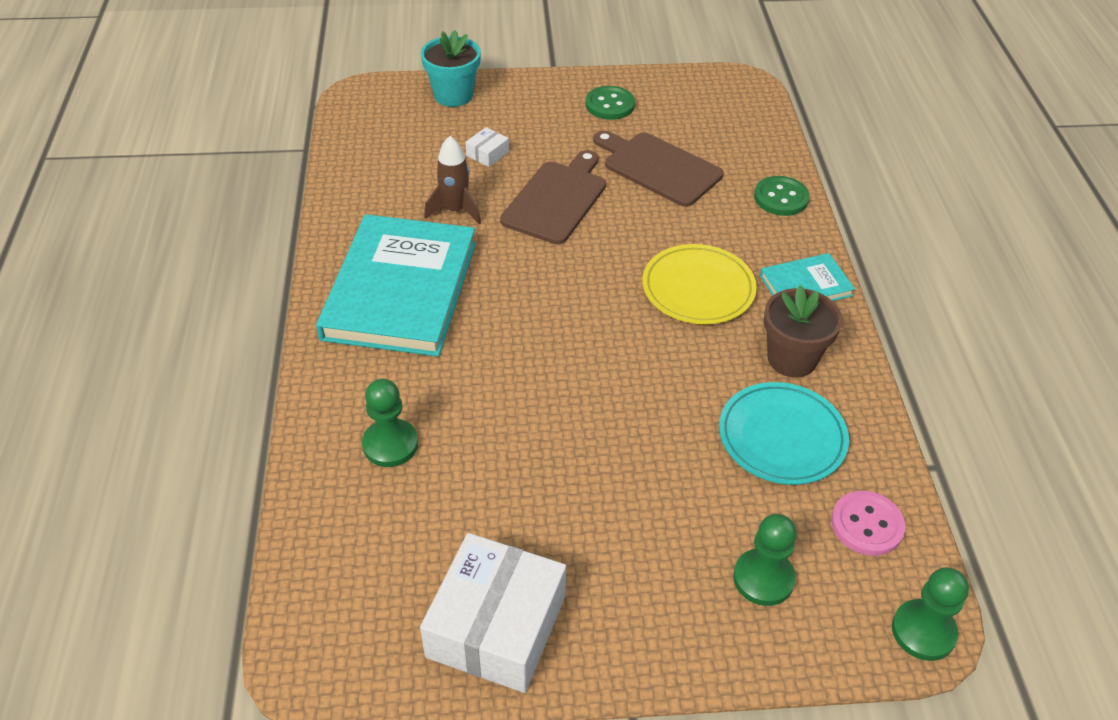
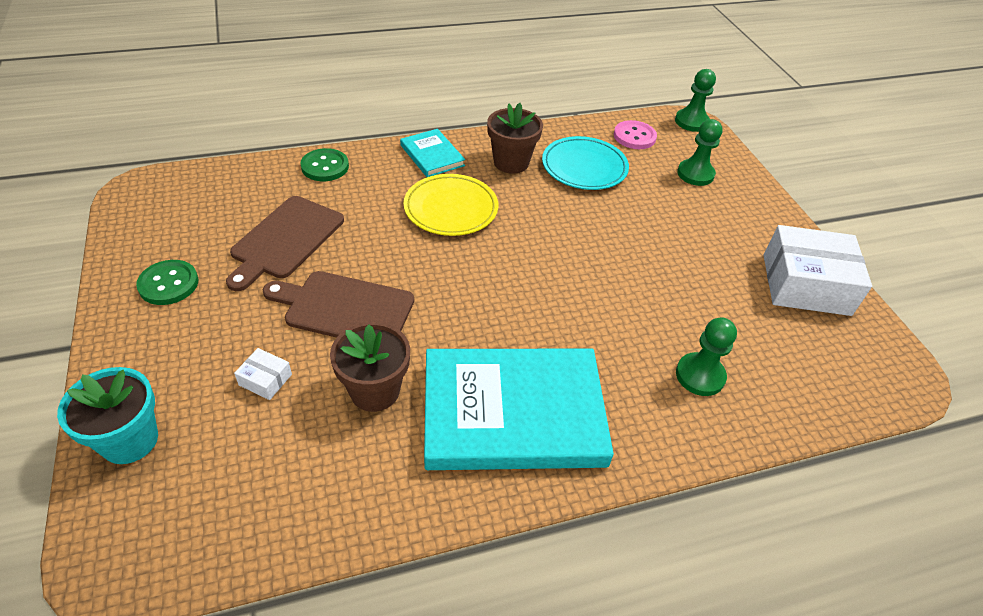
camera: 105 degrees left, 0 degrees up
brown rocket [424,136,481,225] -> brown flower pot [330,322,410,412]

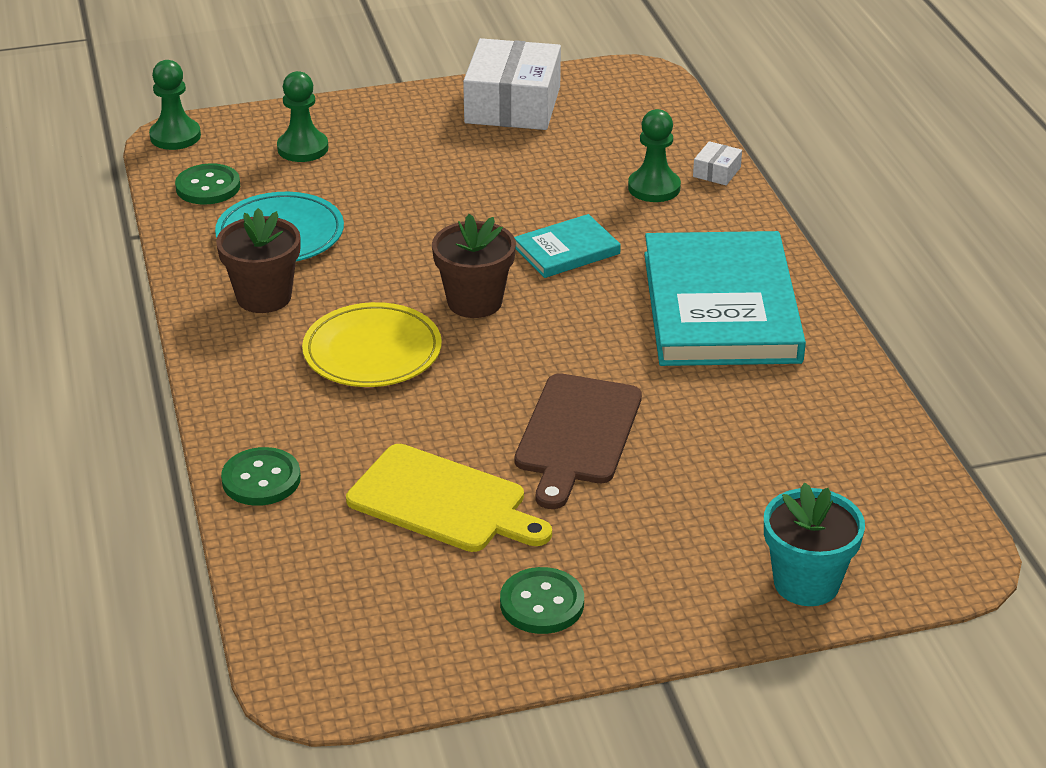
camera: 85 degrees left, 10 degrees down
brown cutting board [226,196,344,291] -> yellow cutting board [346,444,552,552]
white box [234,348,292,400] -> white box moved to [693,141,742,185]
brown flower pot [330,322,410,412] -> brown flower pot moved to [432,214,516,318]
turquoise book [400,129,465,177] -> turquoise book moved to [514,214,621,278]
pink button [614,120,657,149] -> green button [175,163,240,204]

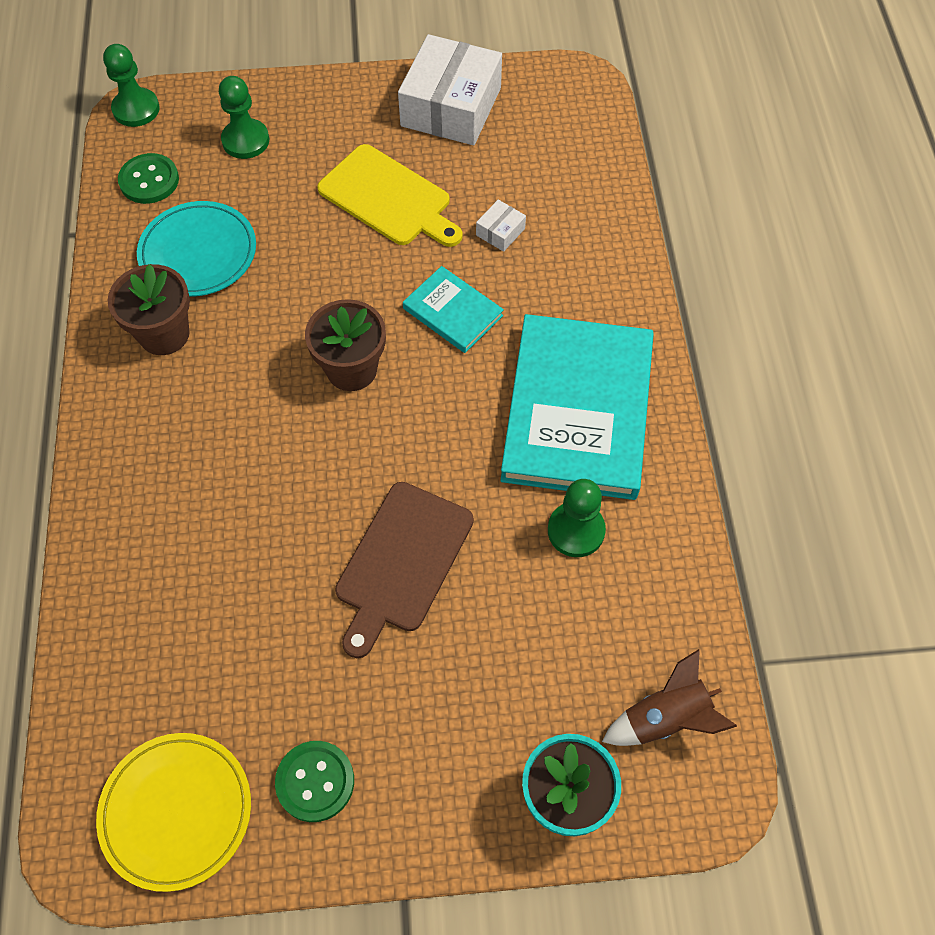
camera: 10 degrees right, 25 degrees up
green button [221,447,301,506] -> none
yellow plate [302,302,442,387] -> yellow plate moved to [96,733,251,892]
yellow cutting board [346,444,552,552] -> yellow cutting board moved to [317,144,463,247]
turquoise book [514,214,621,278] -> turquoise book turned 60 degrees clockwise [403,266,504,353]
green pawn [628,109,681,202] -> green pawn moved to [548,479,606,557]
white box [693,141,742,185] -> white box moved to [476,200,526,252]
none -> brown rocket [602,649,737,746]

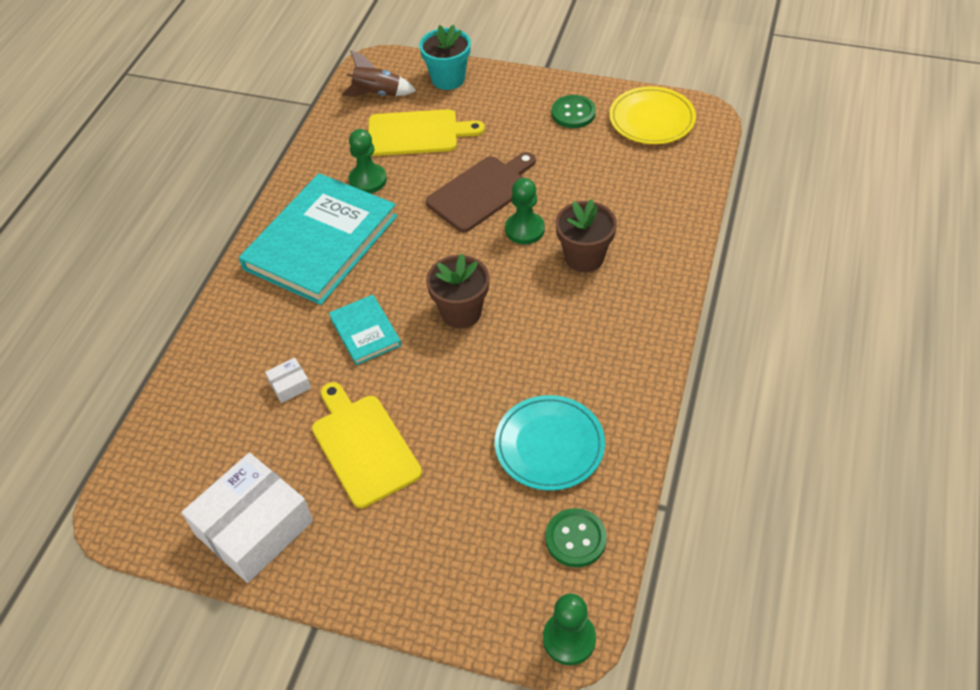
camera: 155 degrees left, 10 degrees down
brown flower pot [108,264,190,355] -> brown flower pot moved to [555,199,617,272]
green pawn [219,76,269,159] -> green pawn moved to [505,178,545,244]
none -> yellow cutting board [368,109,485,156]

